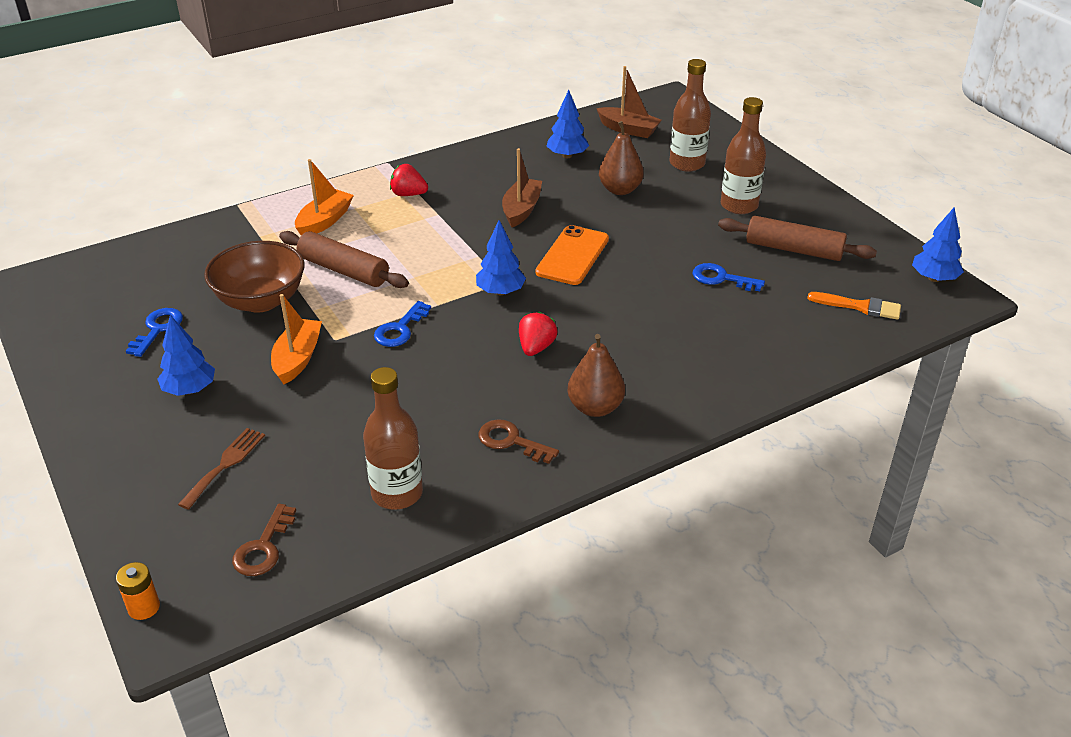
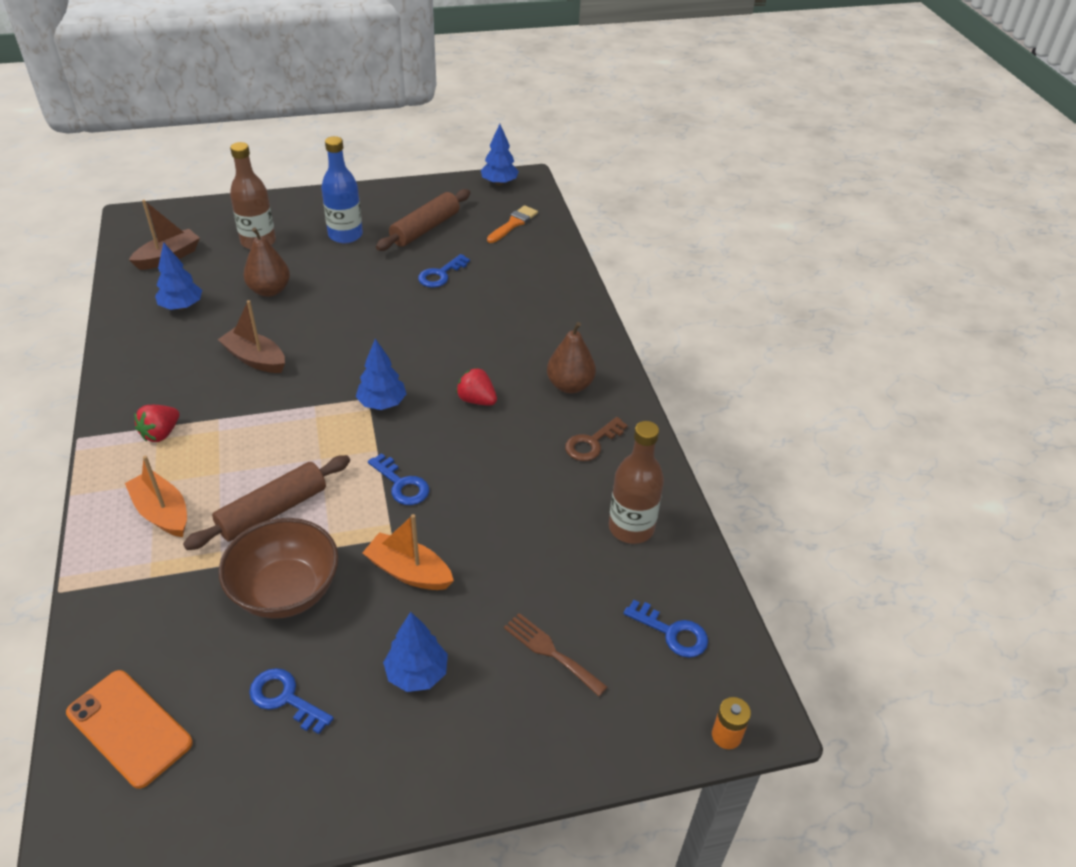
camera: 75 degrees left, 5 degrees up
brown key [232,504,296,576] -> blue key [623,600,708,658]
orange phone [535,225,609,285] -> orange phone moved to [66,670,193,789]
brown bottle [721,97,766,214] -> blue bottle [321,136,363,243]

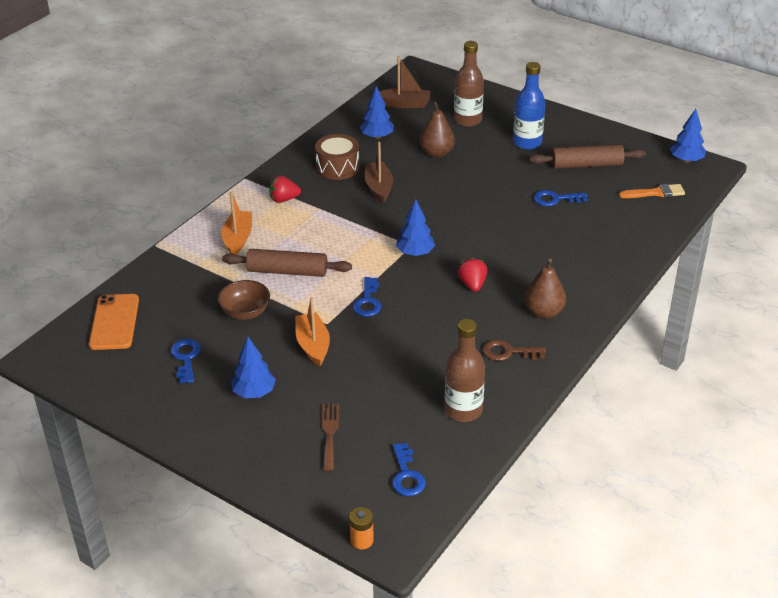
camera: 50 degrees right, 5 degrees down
brown bowl [218,518,339,619] -> brown bowl [218,280,270,320], size x0.66
none -> brown drum [315,134,359,180]

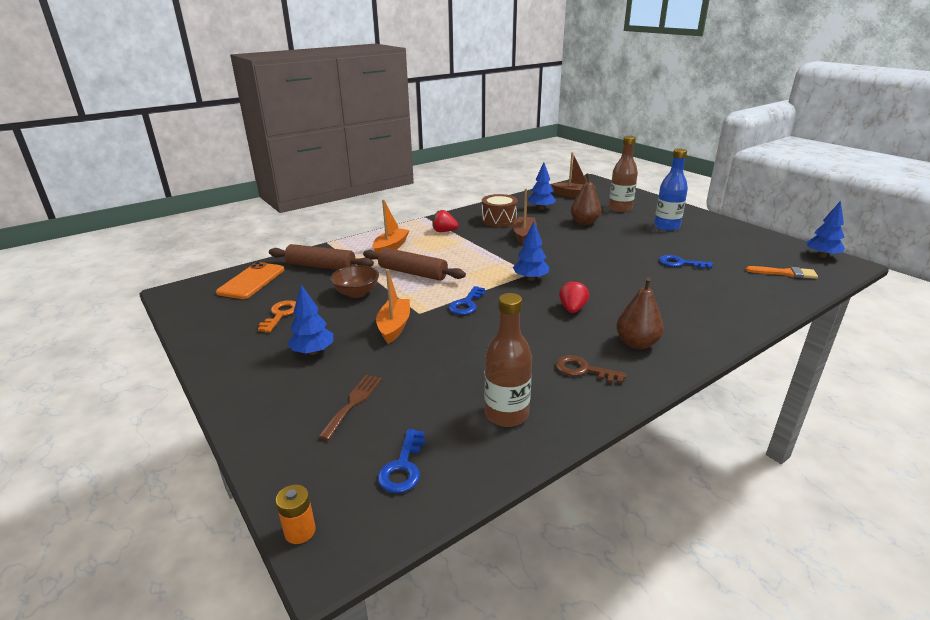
camera: 20 degrees right, 10 degrees down
blue key [170,339,201,383] -> orange key [258,300,296,333]
brown rolling pin [529,144,646,169] -> brown rolling pin moved to [269,244,374,270]

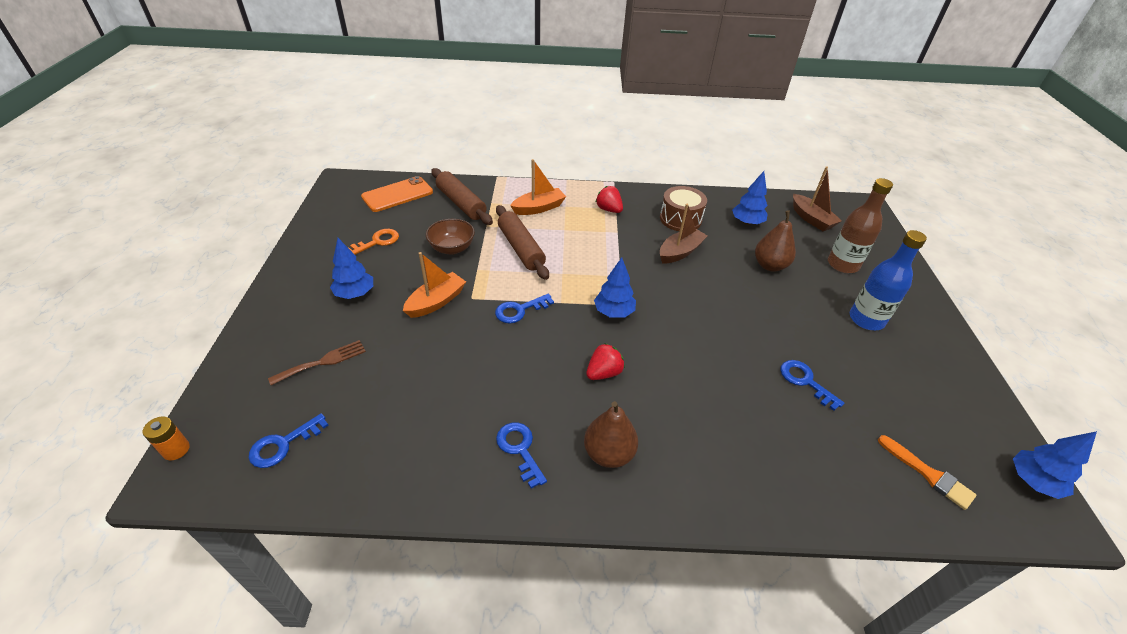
camera: 35 degrees right, 15 degrees up
brown bottle [484,293,532,427] -> none
brown key [556,355,626,384] -> blue key [496,422,547,489]

